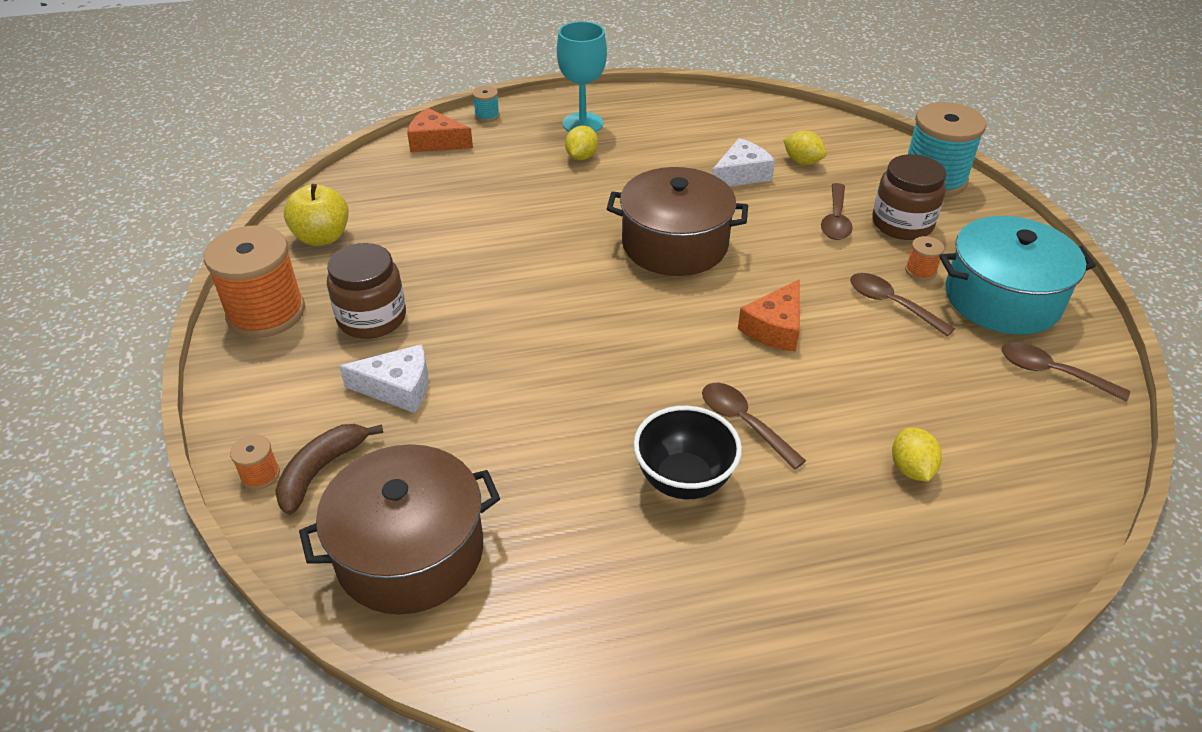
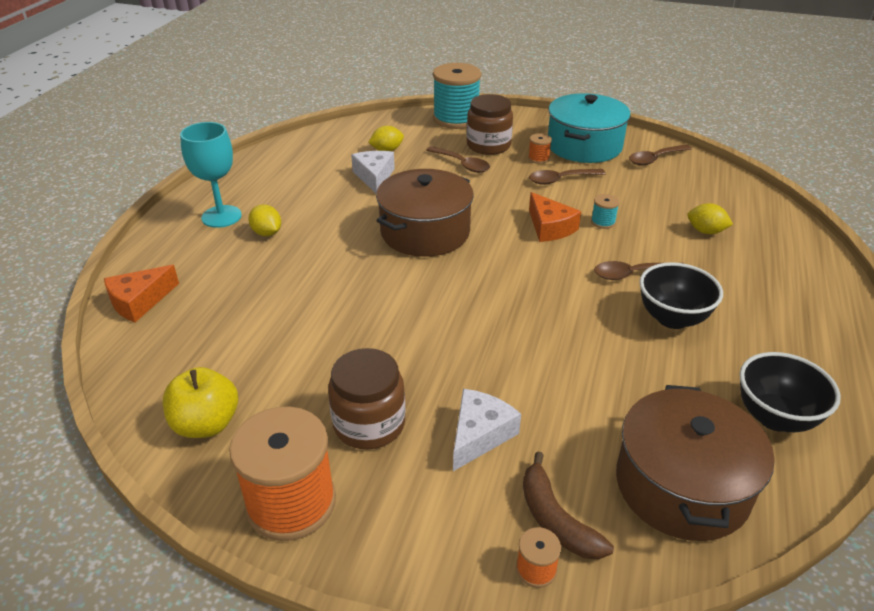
camera: 60 degrees left, 5 degrees down
turquoise spool [472,86,500,122] -> turquoise spool moved to [591,194,620,229]
none -> black bowl [740,352,841,432]

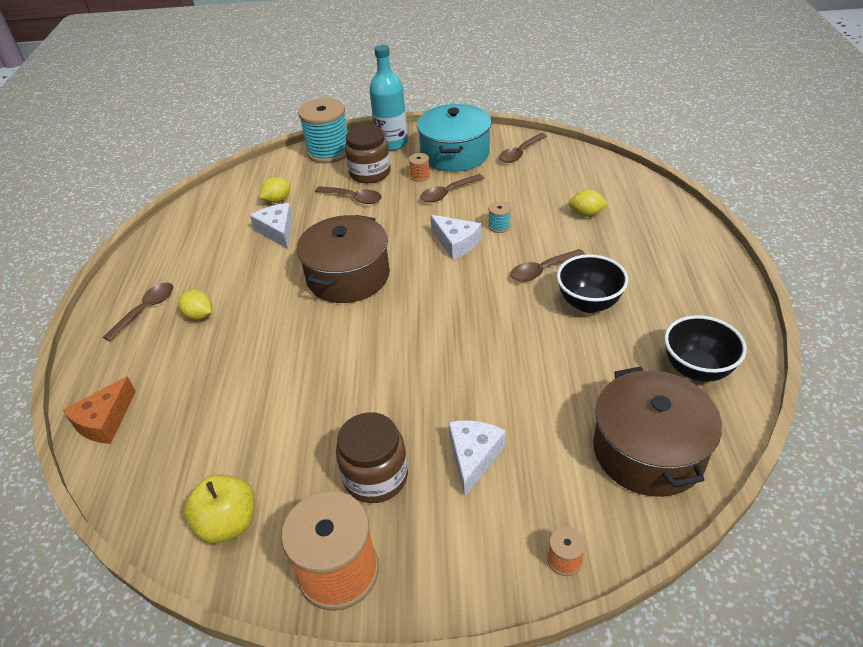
camera: 15 degrees left, 5 degrees up
turquoise goblet [180,122,242,228] -> brown spoon [103,283,173,342]
brown banana [523,451,614,559] -> none
orange cheese [529,192,581,242] -> white cheese [430,215,481,260]
none -> turquoise bottle [369,45,408,151]

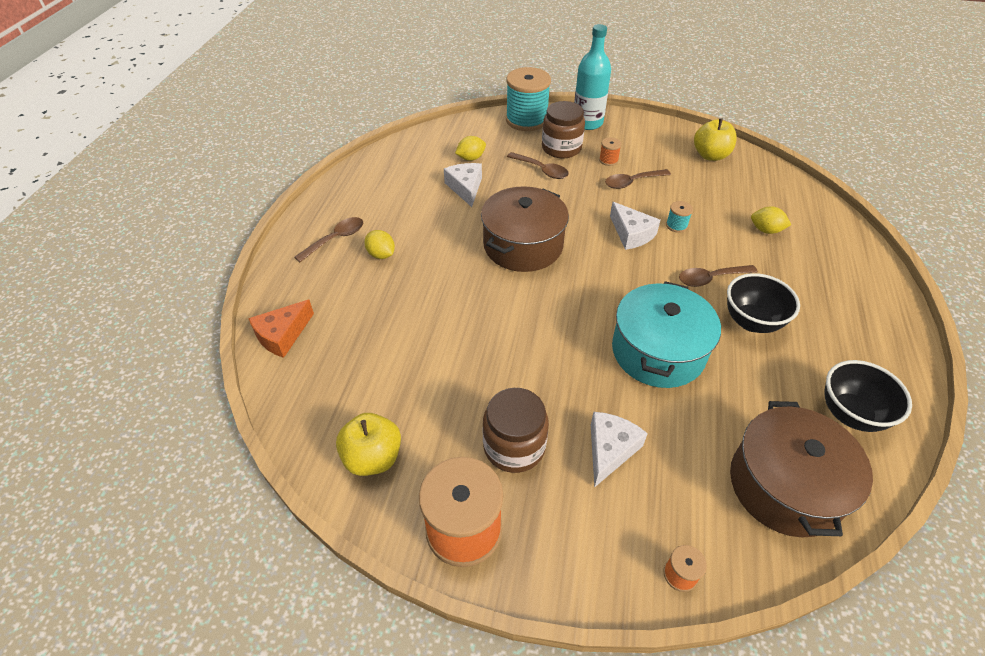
camera: 10 degrees right, 5 degrees up
turquoise pot [417,104,492,172] -> turquoise pot moved to [612,281,721,388]
brown spoon [499,133,547,163] -> yellow apple [694,118,737,161]

